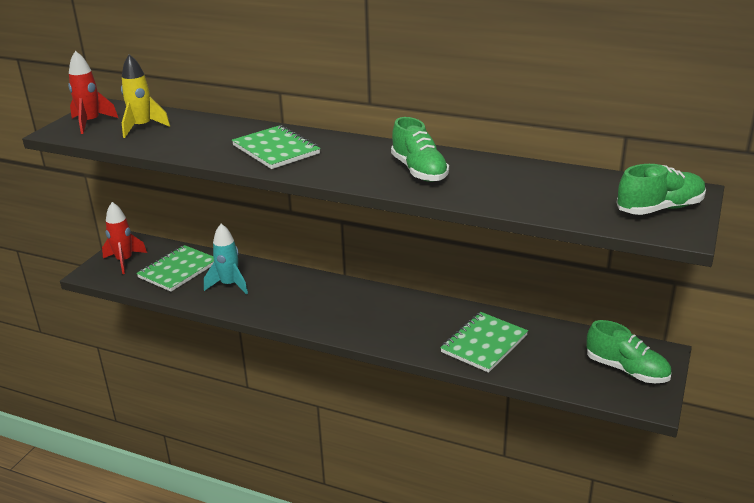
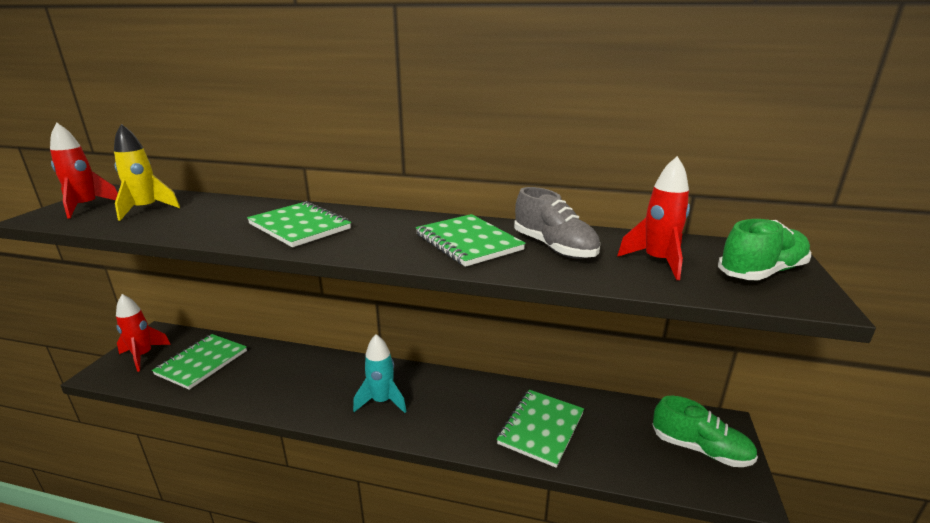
camera: 10 degrees left, 5 degrees down
turquoise rocket [204,224,248,294] -> turquoise rocket moved to [353,334,407,413]
green shoe [391,117,449,182] -> green notebook [416,214,526,267]
none -> grey shoe [514,187,600,259]
none -> red rocket [617,156,690,280]

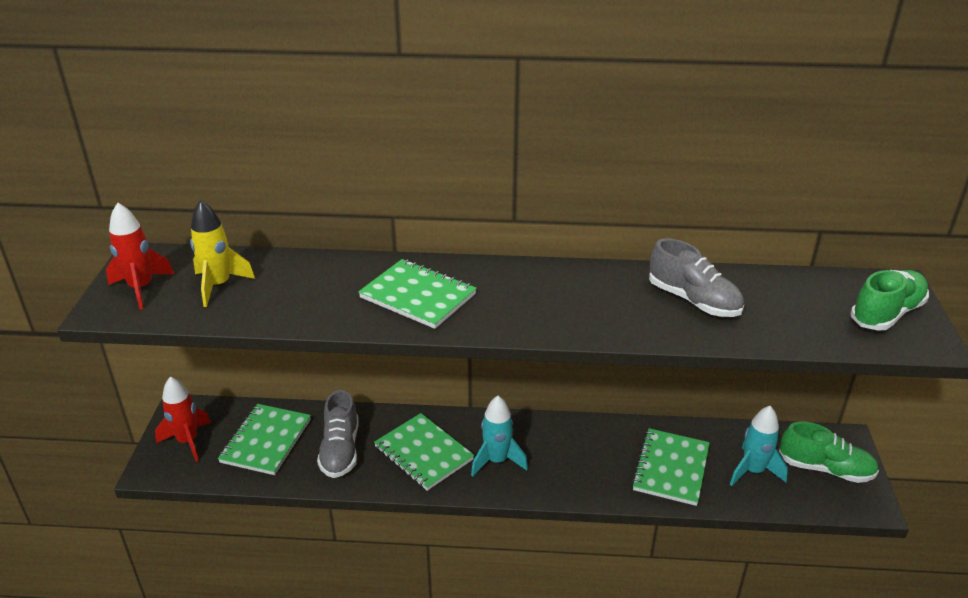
camera: 10 degrees left, 10 degrees up
green notebook [416,214,526,267] -> green notebook moved to [374,413,474,491]
red rocket [617,156,690,280] -> none
none -> grey shoe [317,390,359,478]
none -> turquoise rocket [730,406,788,486]

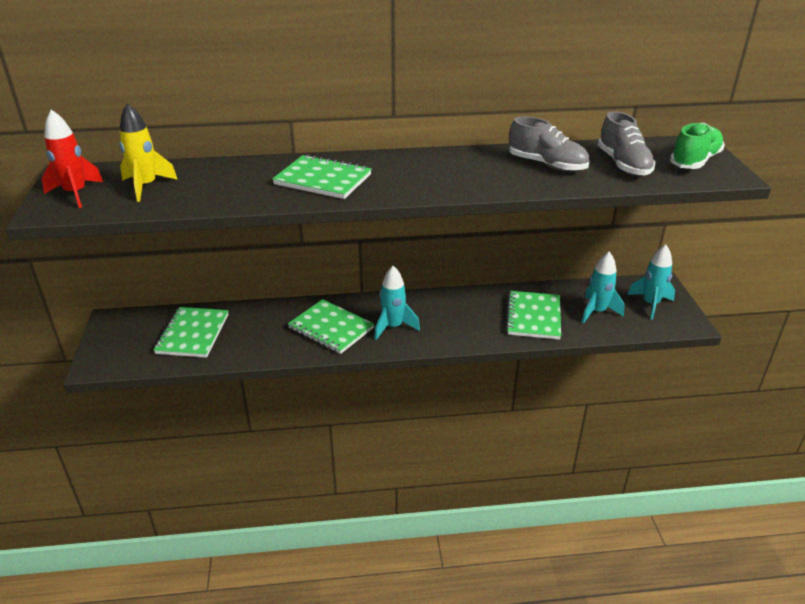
camera: 10 degrees left, 0 degrees up
red rocket [155,376,211,462] -> none
grey shoe [317,390,359,478] -> grey shoe moved to [598,111,656,176]
green shoe [779,422,879,483] -> turquoise rocket [627,245,675,320]

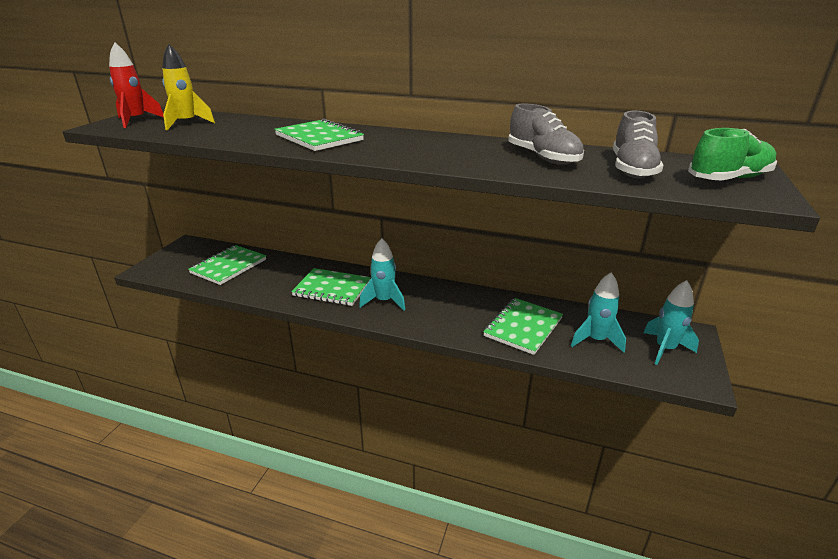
camera: 25 degrees right, 5 degrees down
green notebook [288,299,374,354] -> green notebook turned 45 degrees counterclockwise [291,268,371,306]

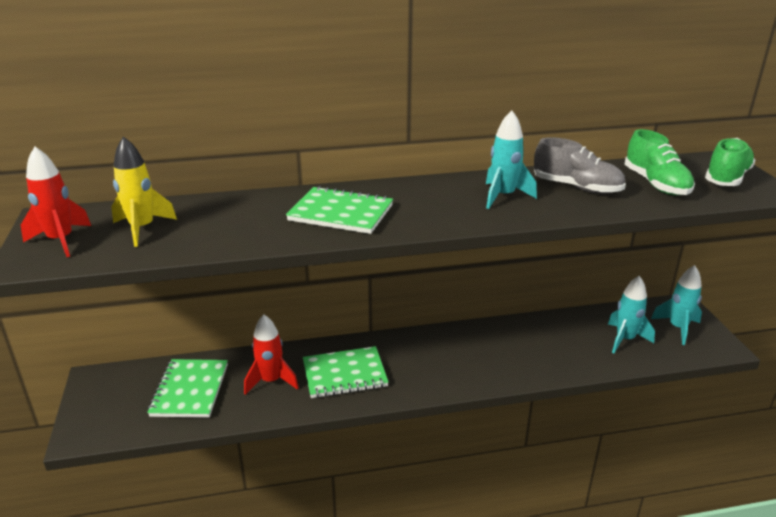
camera: 30 degrees left, 0 degrees up
turquoise rocket [359,238,405,310] -> turquoise rocket moved to [486,110,537,209]
green notebook [483,298,563,355] -> none
grey shoe [613,111,664,178] -> green shoe [625,129,695,196]
none -> red rocket [244,314,299,395]

